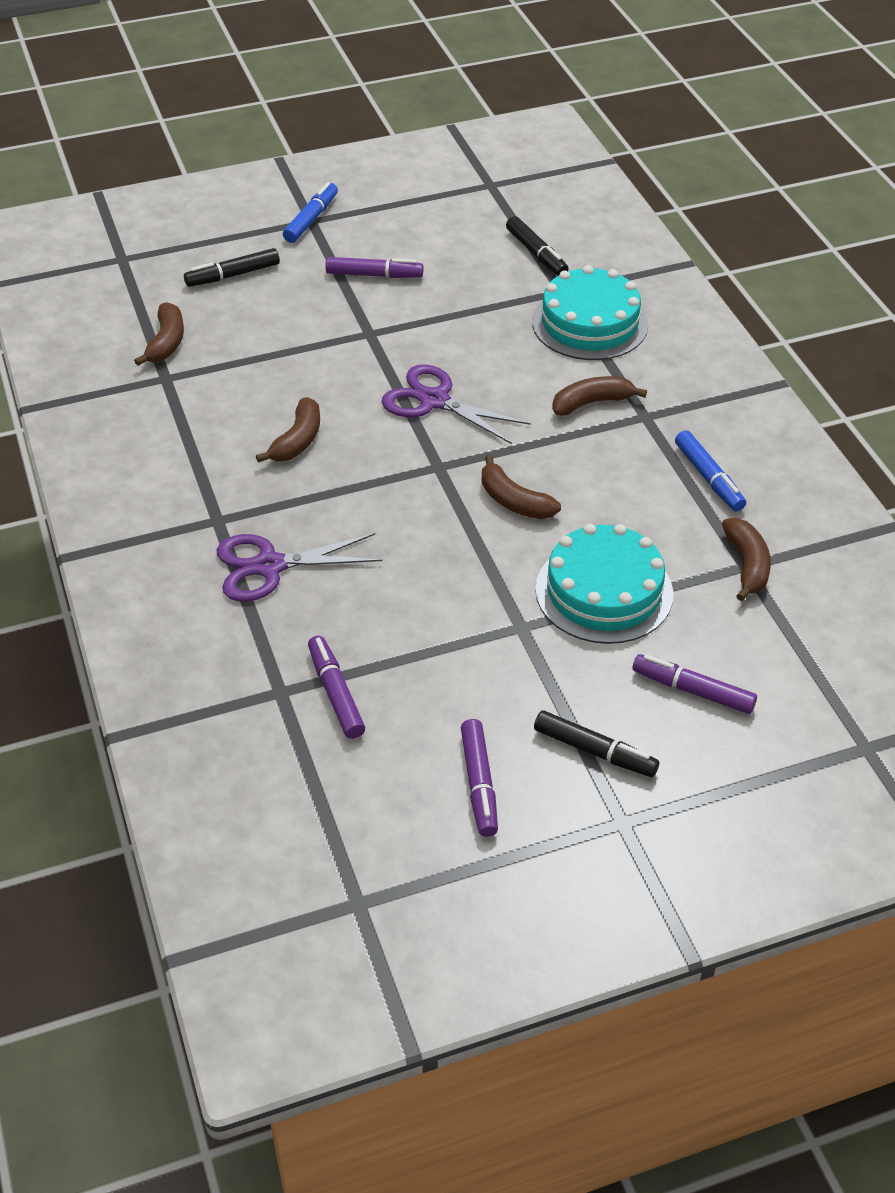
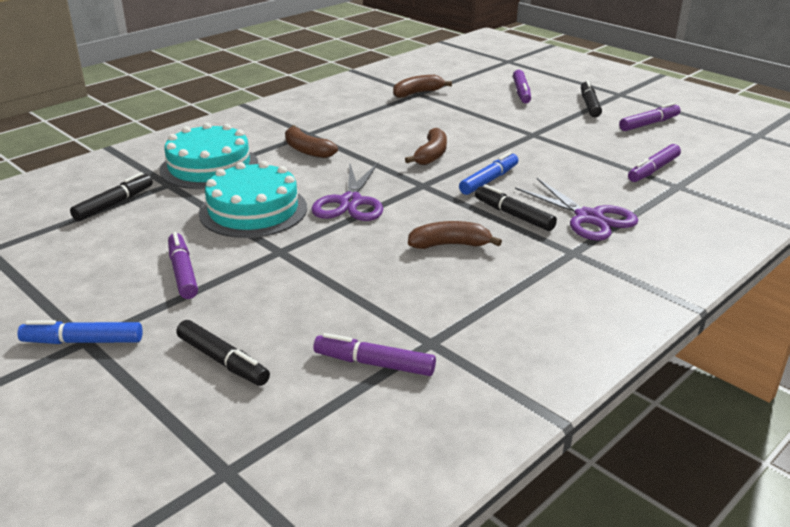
camera: 115 degrees left, 15 degrees down
brown banana [134,302,184,366] -> purple marker [313,333,436,376]
turquoise cake [535,524,673,644] -> turquoise cake moved to [199,161,307,238]
blue marker [675,430,746,512] -> blue marker moved to [459,152,518,195]
none -> black marker [475,184,557,231]

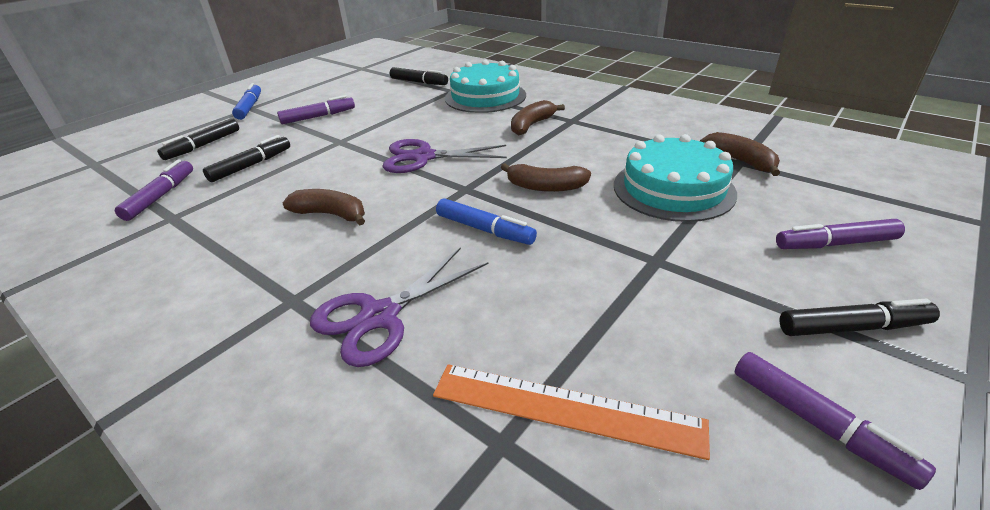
camera: 85 degrees right, 5 degrees up
turquoise cake [199,161,307,238] -> turquoise cake moved to [614,134,737,222]
brown banana [408,221,502,249] -> brown banana turned 60 degrees counterclockwise [283,189,365,225]
black marker [475,184,557,231] -> black marker moved to [203,135,290,182]
purple marker [628,144,681,182] -> orange ruler [433,364,710,460]

